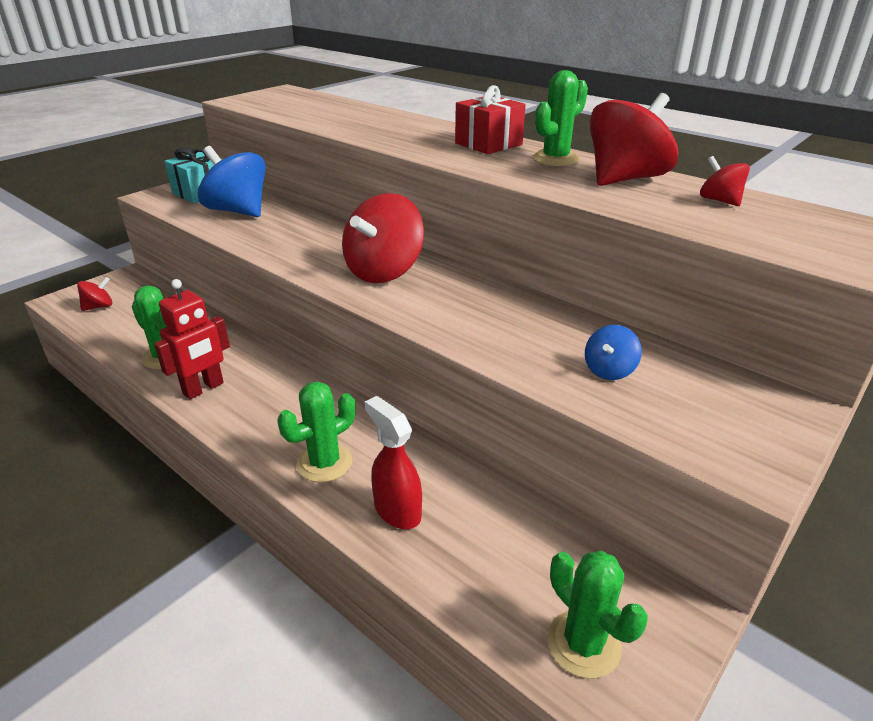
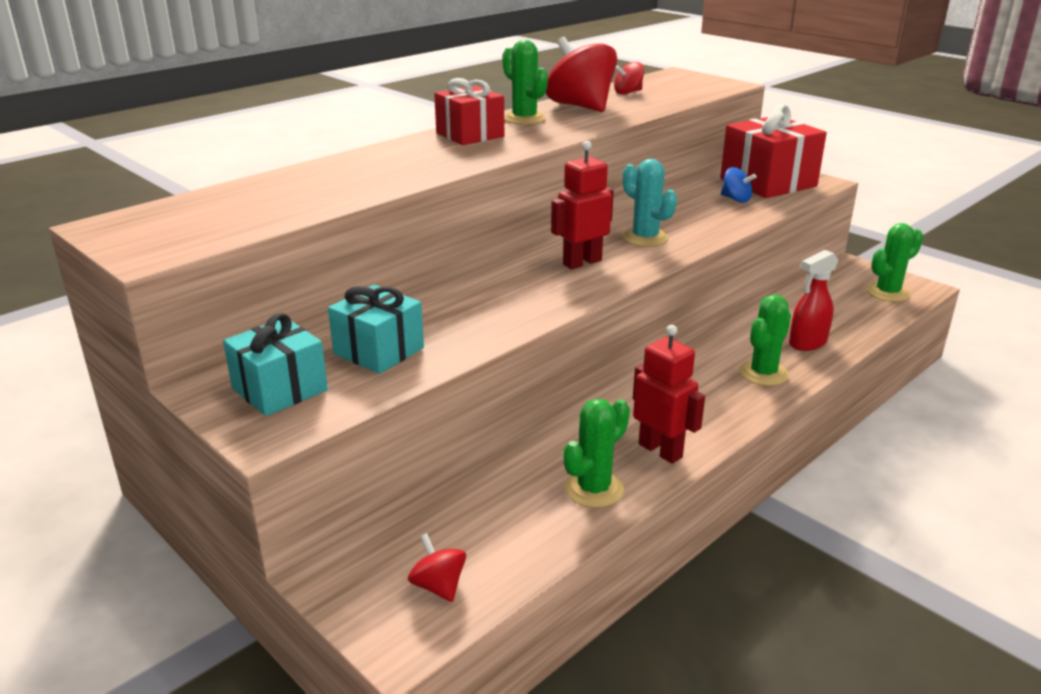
camera: 85 degrees left, 5 degrees down
blue spinning top [198,146,266,217] -> turquoise gift [328,285,424,374]
green cactus [277,381,355,482] -> green cactus turned 75 degrees clockwise [739,294,791,386]
red spinning top [342,193,424,283] -> red robot [551,141,614,269]
none -> turquoise cactus [623,159,677,247]
none -> red gift [720,104,827,198]

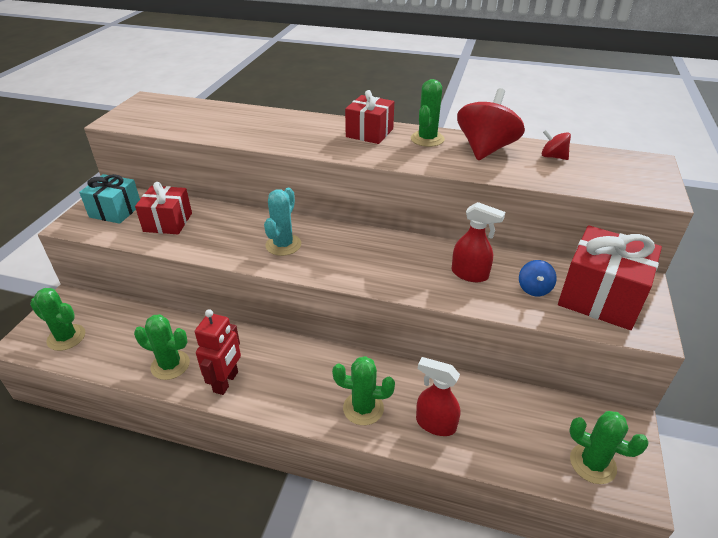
camera: 60 degrees right, 10 degrees up
turquoise gift [328,285,424,374] -> red gift [135,182,192,234]
red spinning top [408,533,466,602] -> green cactus [30,288,85,351]
red robot [551,141,614,269] -> none
turquoise cactus [623,159,677,247] -> turquoise cactus moved to [264,188,301,256]
none -> red spray bottle [452,202,505,282]

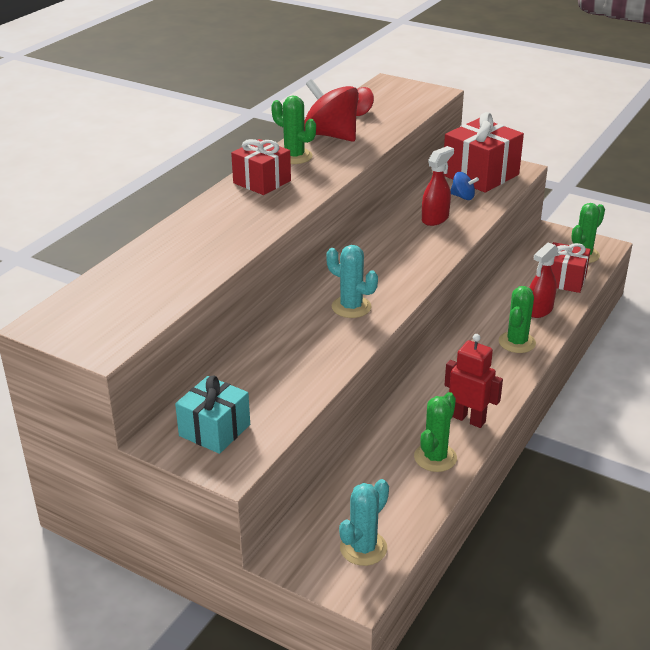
camera: 75 degrees left, 5 degrees down
green cactus [30,288,85,351] -> turquoise cactus [339,479,389,566]
red gift [135,182,192,234] -> red gift moved to [551,242,591,293]

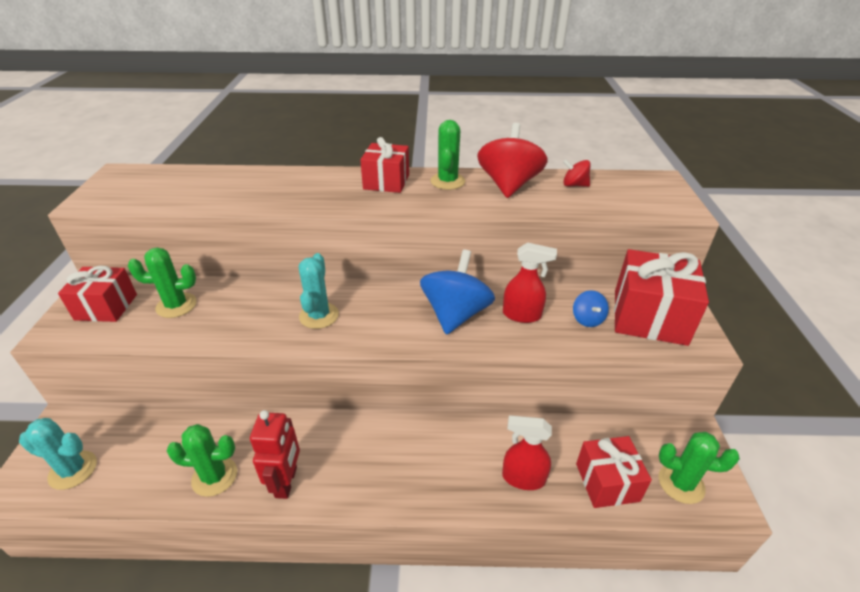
camera: 60 degrees right, 5 degrees up
turquoise gift [175,376,250,454] -> red gift [58,266,137,322]
green cactus [499,286,536,353] -> green cactus moved to [128,248,197,318]
none -> blue spinning top [420,249,495,335]

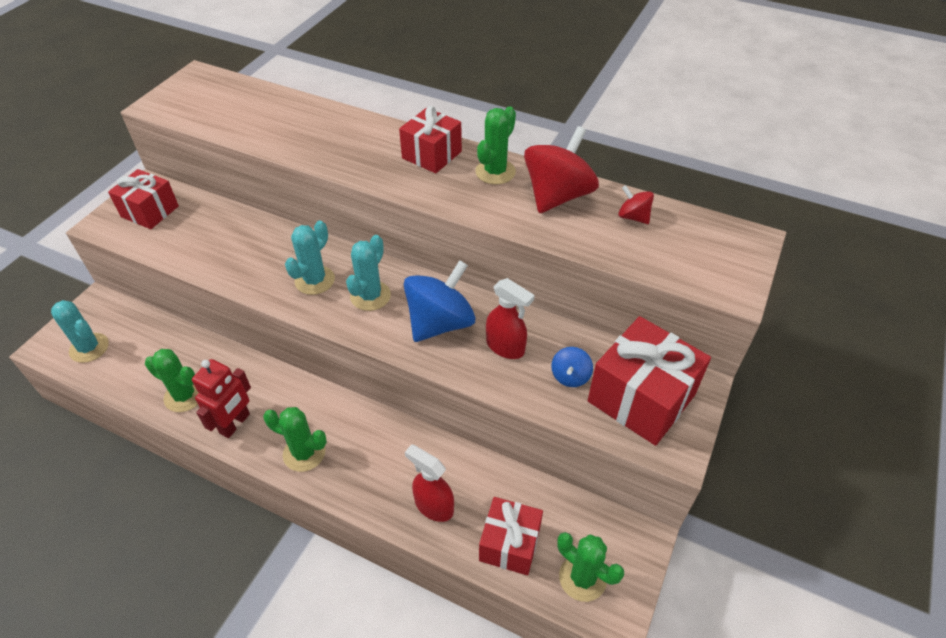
camera: 25 degrees right, 10 degrees up
green cactus [128,248,197,318] -> green cactus moved to [263,407,327,472]
none -> turquoise cactus [346,235,391,311]

